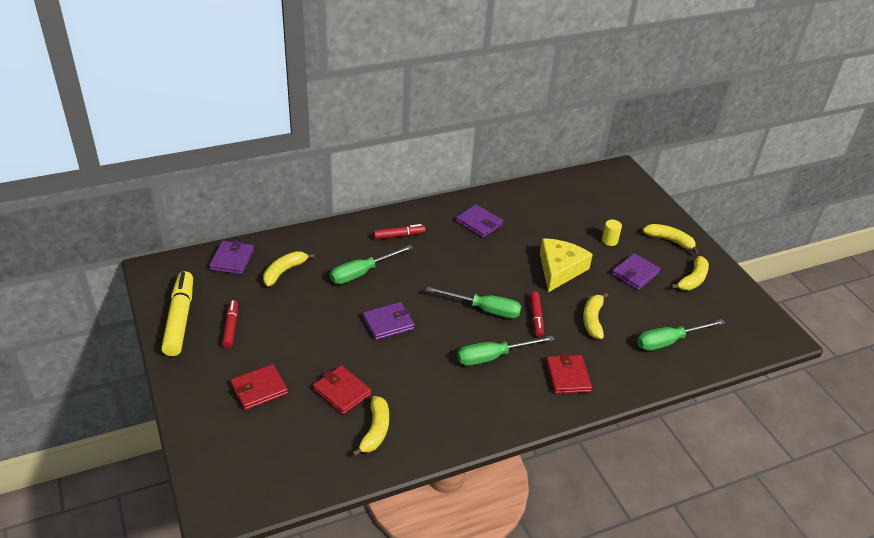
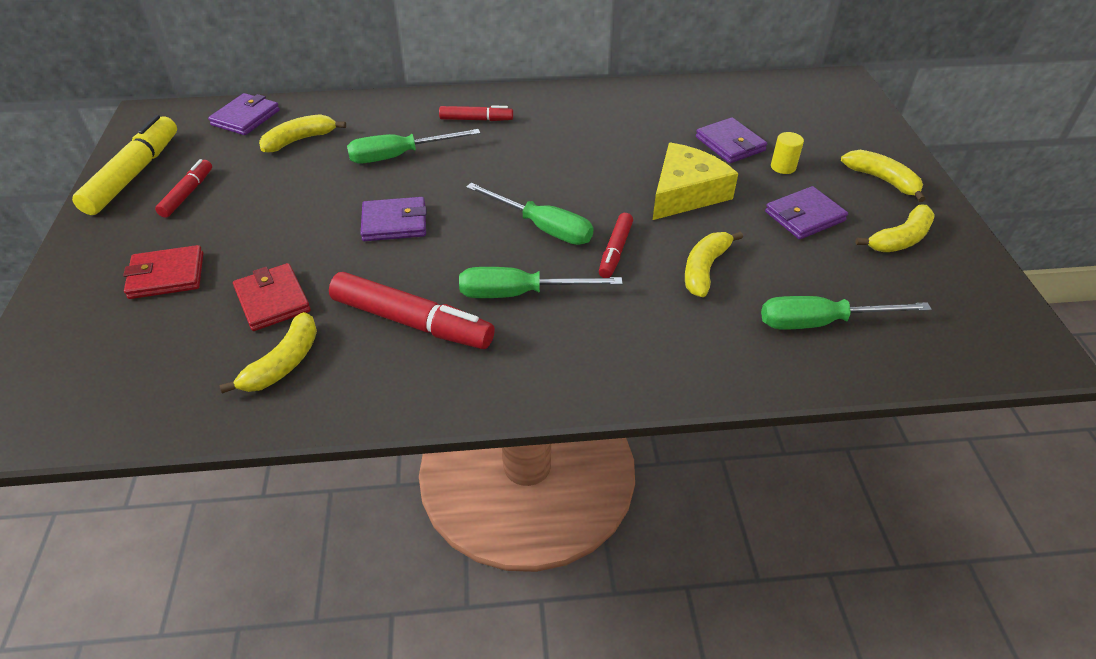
camera: 20 degrees right, 5 degrees up
purple wallet [456,205,503,238] -> purple wallet moved to [696,117,767,163]
red wallet [546,353,592,394] -> none
none -> red marker [329,272,495,349]

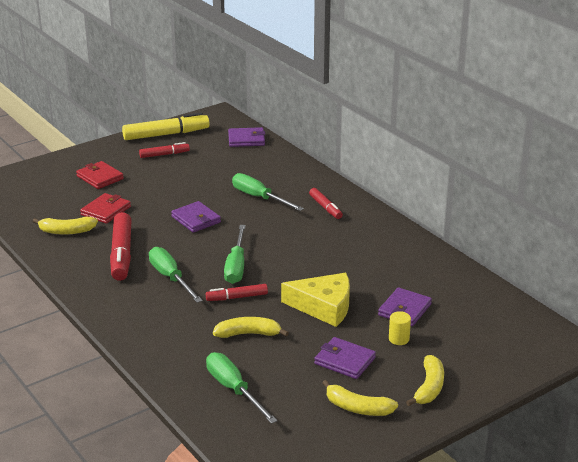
camera: 60 degrees right, 15 degrees down
yellow banana [259,114,346,152] -> none

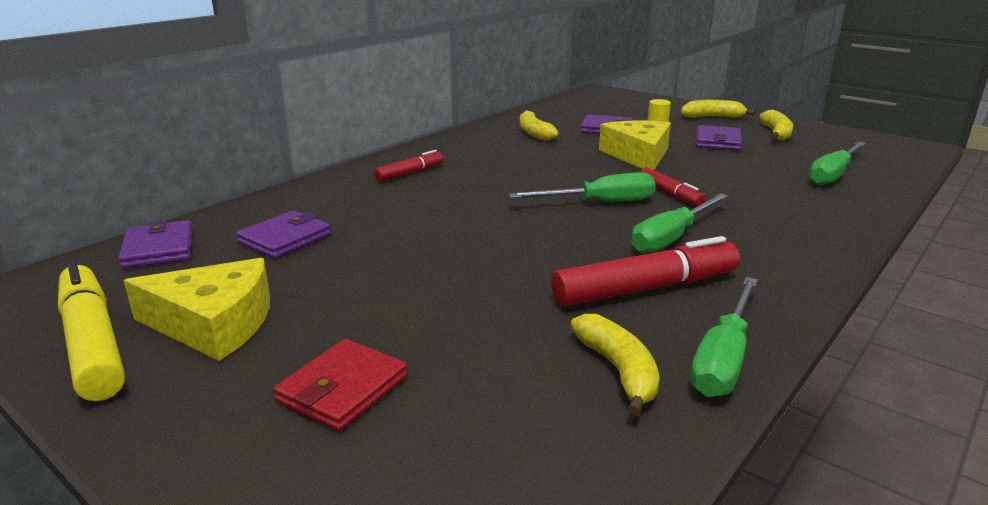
camera: 105 degrees left, 5 degrees down
red wallet [80,193,131,224] -> none
red marker [139,142,190,158] -> yellow cheese [124,258,270,361]
purple wallet [171,201,221,233] -> purple wallet moved to [236,210,331,258]
yellow banana [213,317,289,338] -> yellow banana moved to [520,110,559,141]
green screwdriver [232,173,304,211] -> green screwdriver moved to [690,277,758,397]

